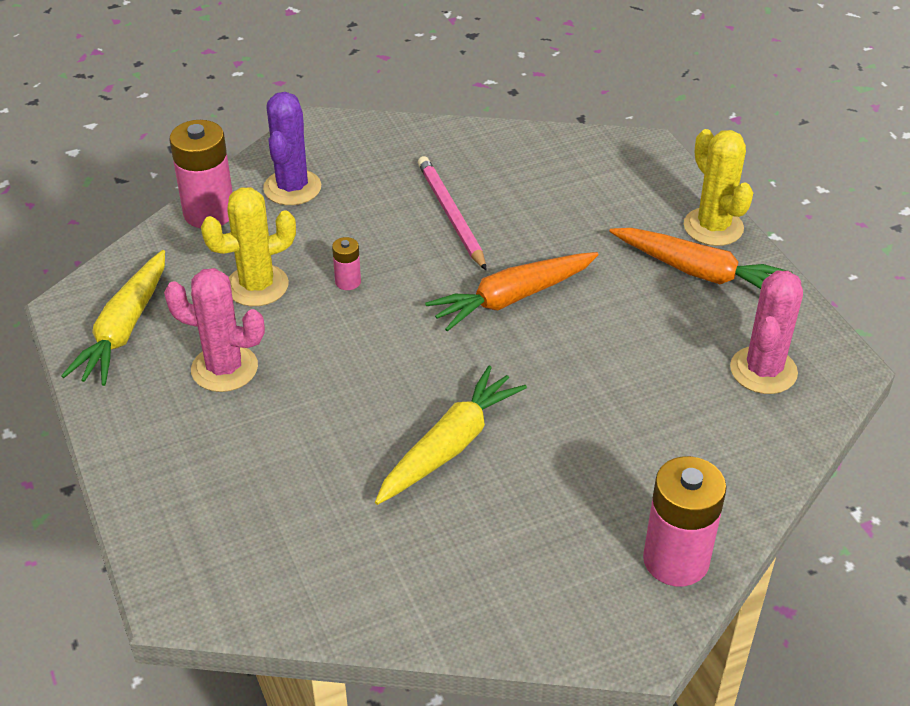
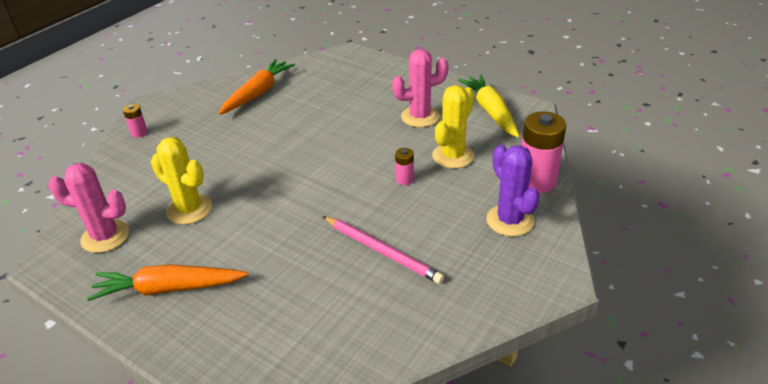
camera: 150 degrees right, 5 degrees down
yellow carrot [375,366,527,505] -> none
orange carrot [425,252,599,332] -> orange carrot moved to [218,59,295,115]
pink battery [643,456,727,586] -> pink battery [123,104,148,138], size x0.48
yellow cactus [684,129,753,246] -> yellow cactus moved to [151,137,212,225]
pink cactus [730,270,803,394] -> pink cactus turned 75 degrees counterclockwise [48,163,129,253]

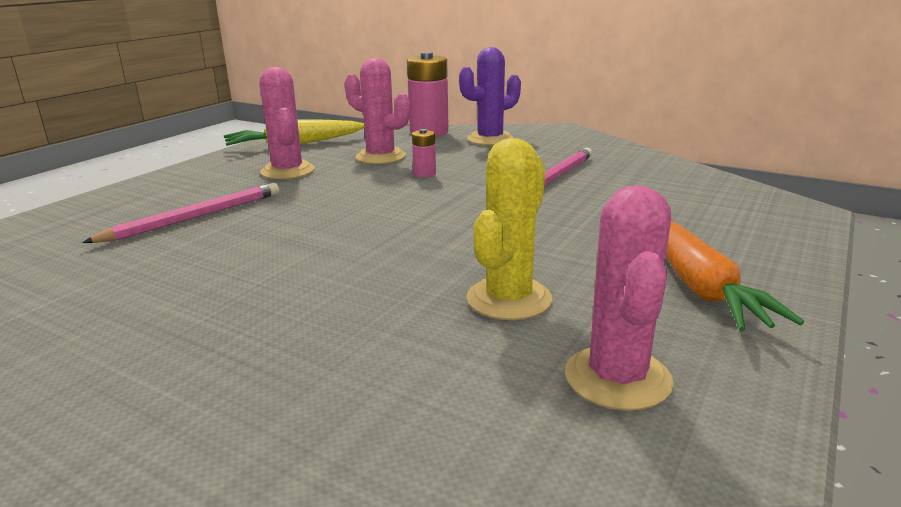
camera: 95 degrees left, 15 degrees down
pink battery [123,104,148,138] -> none
orange carrot [218,59,295,115] -> none
yellow cactus [432,85,474,169] -> pink cactus [344,58,410,164]
none -> pink pencil [82,183,279,243]

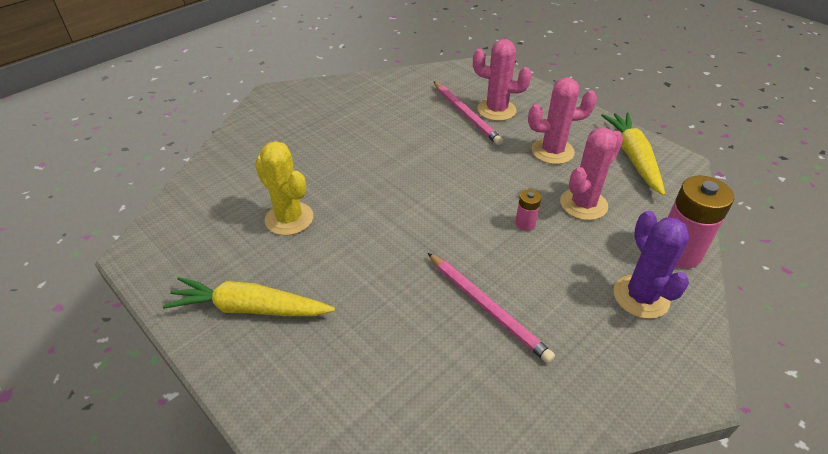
camera: 105 degrees right, 20 degrees up
pink cactus [565,185,674,411] -> pink cactus moved to [473,39,532,121]
orange carrot [666,221,804,331] -> yellow carrot [163,277,335,316]

